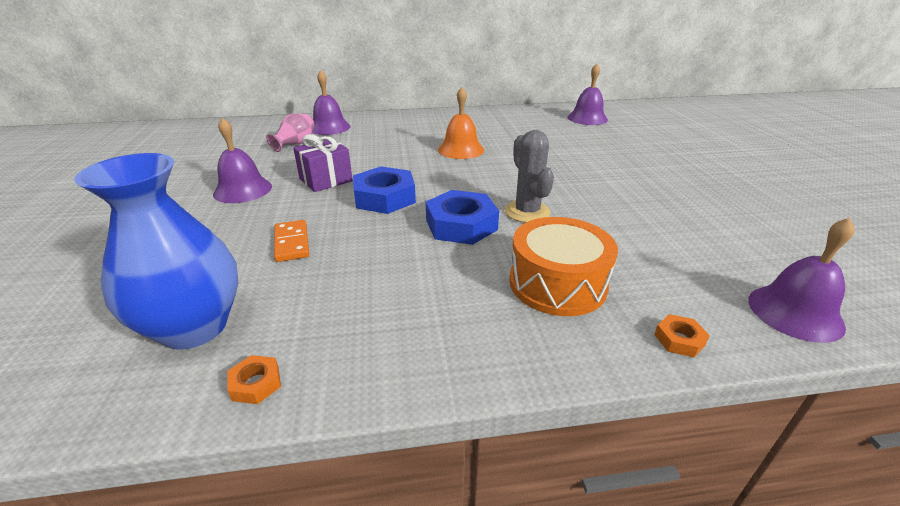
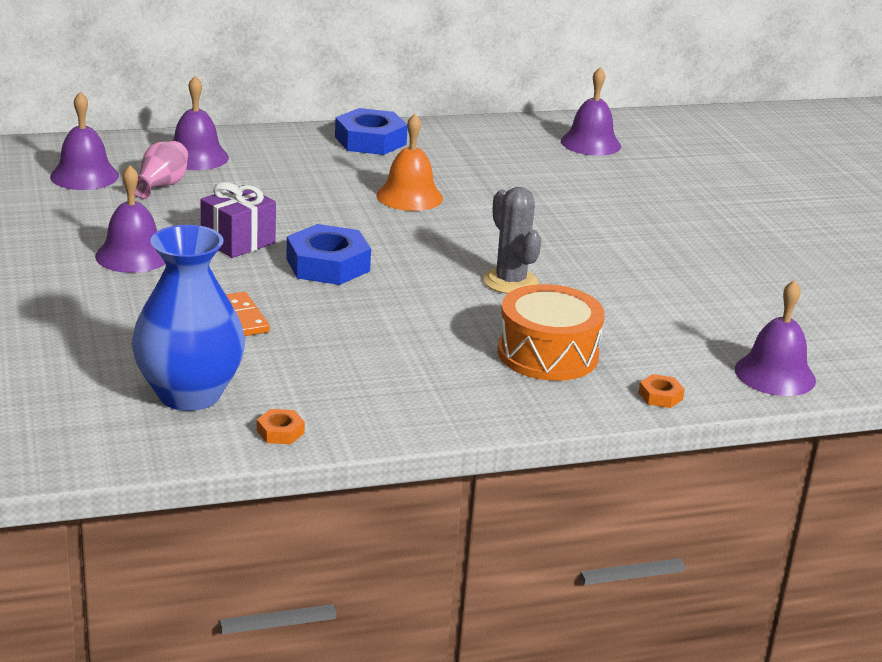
camera: 10 degrees left, 5 degrees down
blue nut [426,190,499,245] -> blue nut moved to [335,108,408,155]
none -> purple bell [50,92,119,190]

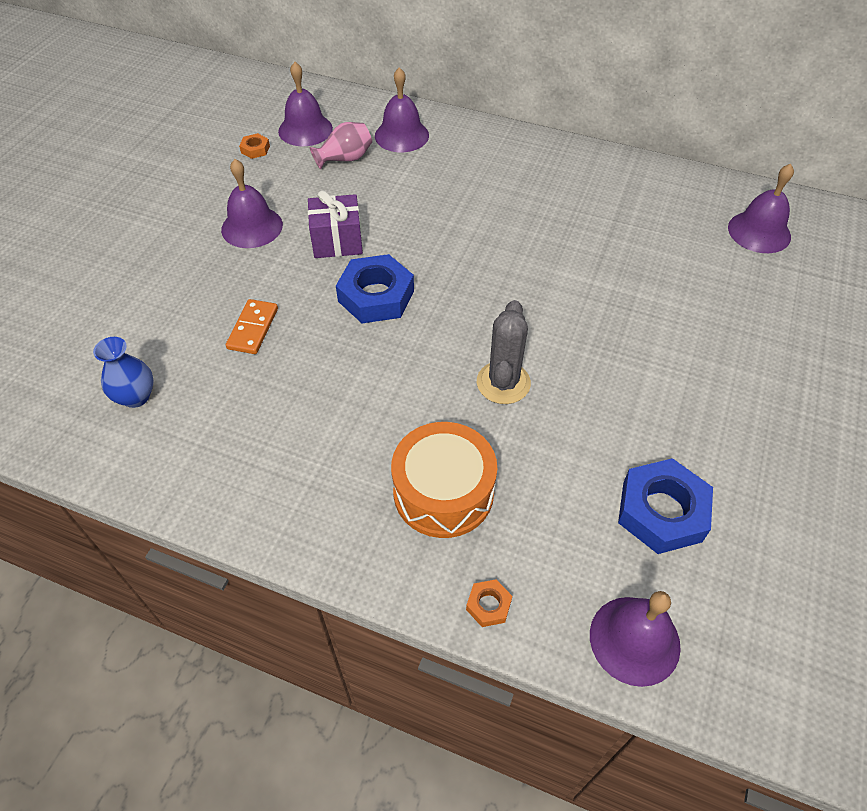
camera: 40 degrees right, 25 degrees up
blue vase [132,225,245,411] -> blue vase [93,337,154,408], size x0.52
orange nut [257,409,305,444] -> orange nut moved to [239,133,270,159]
blue nut [335,108,408,155] -> blue nut moved to [618,458,713,554]
orange bell [376,114,443,211] -> none

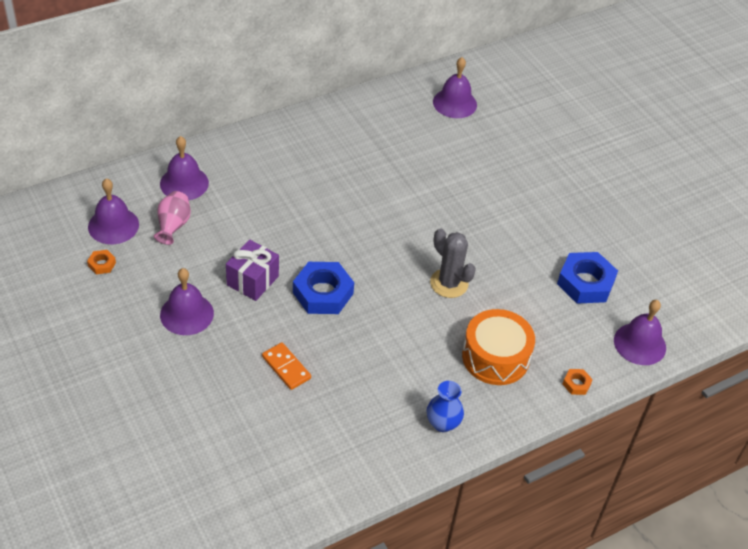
camera: 55 degrees left, 5 degrees down
blue vase [93,337,154,408] -> blue vase moved to [427,381,464,432]

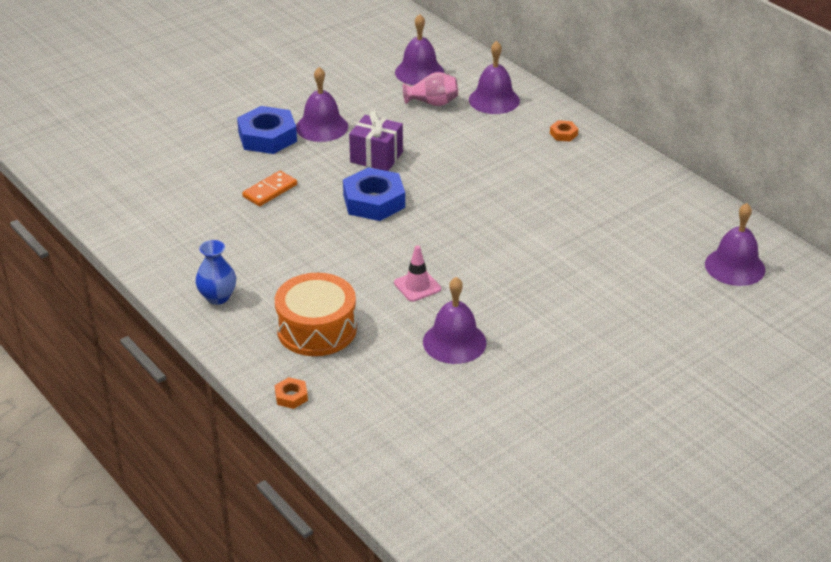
camera: 85 degrees right, 10 degrees down
orange nut [87,250,116,274] -> orange nut moved to [550,120,578,142]
grey cactus [430,228,476,298] -> pink traffic cone [394,245,441,302]
blue nut [557,252,618,304] -> blue nut moved to [237,106,297,154]
purple bell [614,300,666,365] -> purple bell moved to [423,277,487,364]

